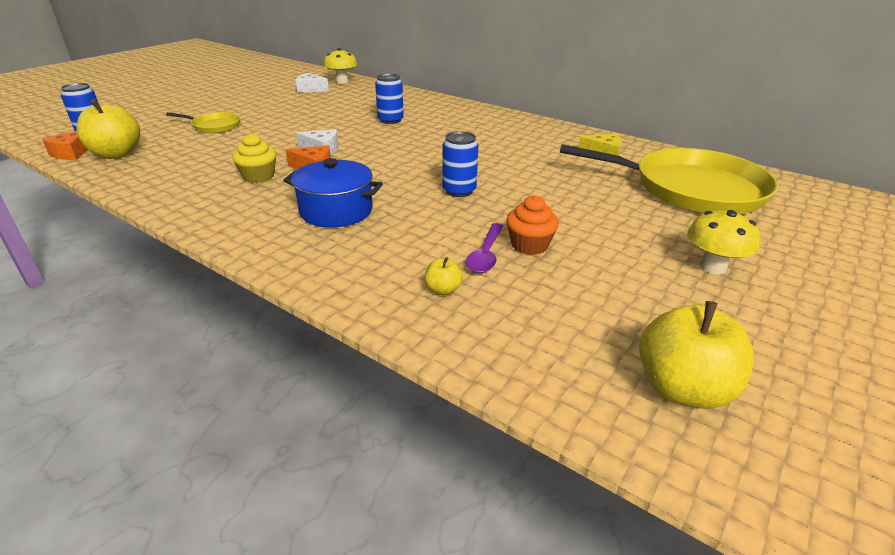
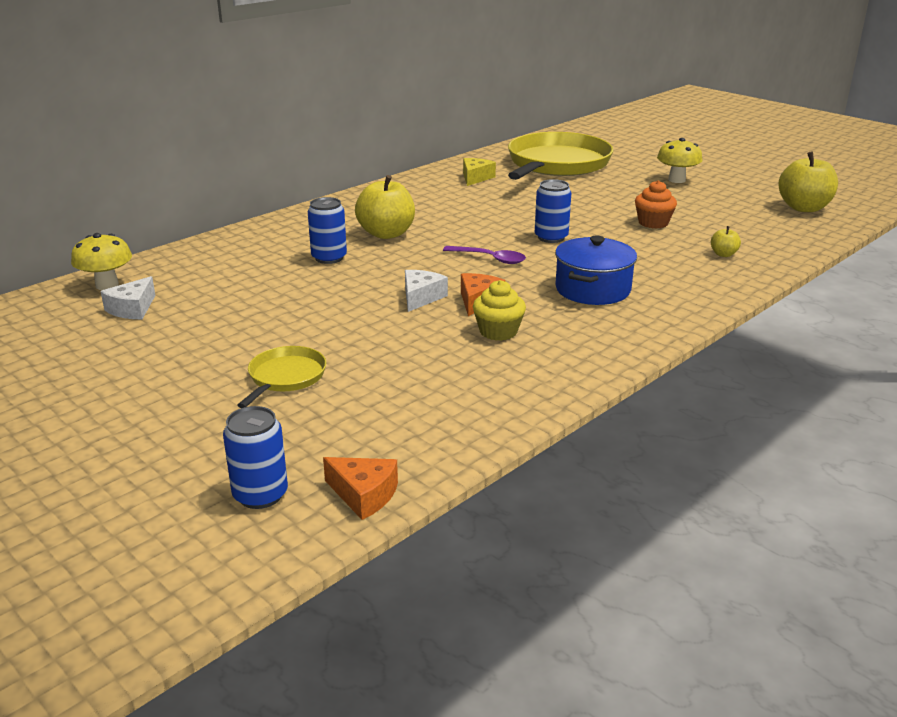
camera: 80 degrees left, 5 degrees down
yellow apple [76,99,140,159] -> yellow apple moved to [355,175,415,239]
purple spoon [466,223,503,273] -> purple spoon moved to [443,246,526,264]

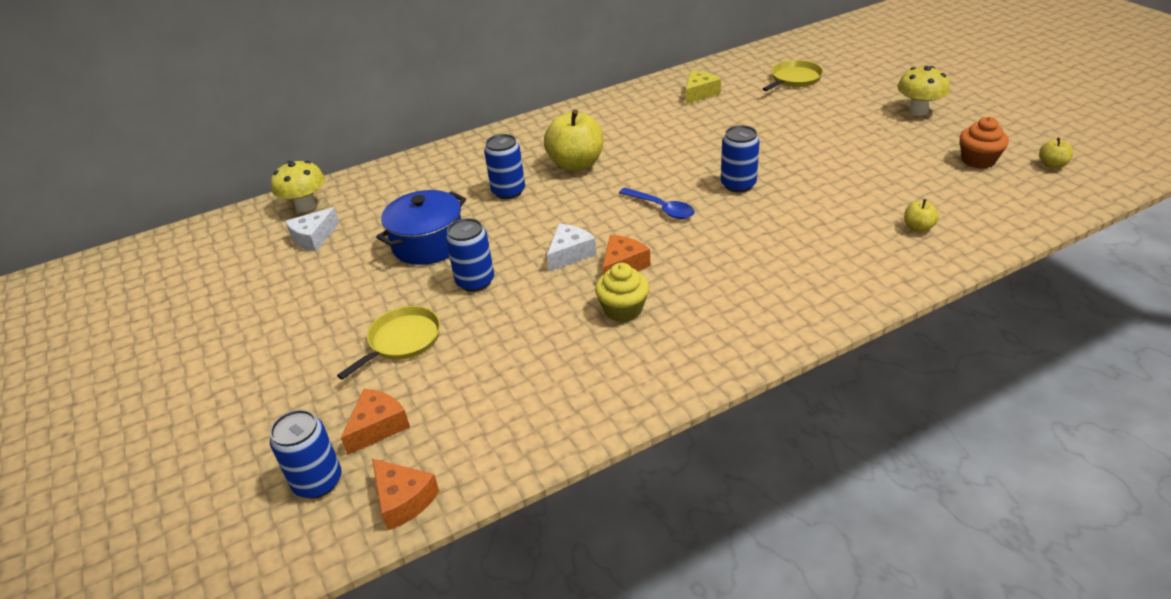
camera: 20 degrees right, 10 degrees up
purple spoon [443,246,526,264] -> blue spoon [619,188,694,219]
yellow pan [508,132,614,180] -> yellow pan [763,60,823,91], size x0.45
blue pot [555,235,637,305] -> blue pot moved to [376,190,466,265]
orange cupcake [635,180,677,229] -> orange cupcake moved to [960,117,1009,169]
yellow apple [778,151,838,212] -> yellow apple [1039,138,1073,169], size x0.46
none -> orange cheese [341,389,410,455]
none -> blue can [446,218,494,292]

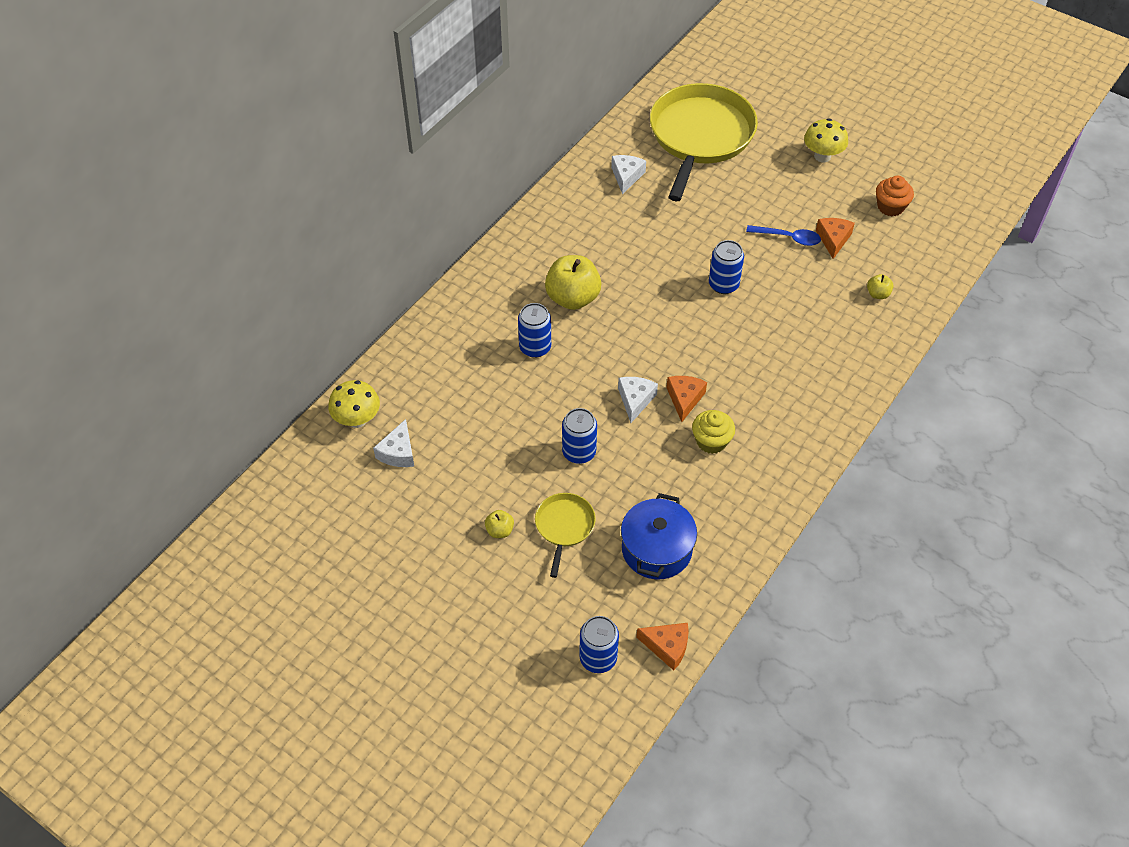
camera: 30 degrees left, 15 degrees up
orange cheese [341,389,410,455] -> orange cheese moved to [816,218,855,259]
blue pot [376,190,466,265] -> blue pot moved to [621,493,697,579]
blue spoon [619,188,694,219] -> blue spoon moved to [746,225,821,246]
yellow cheese [686,71,721,104] -> white cheese [611,155,646,194]
yellow pan [763,60,823,91] -> yellow pan [650,83,758,201], size x2.21
yellow apple [1039,138,1073,169] -> yellow apple moved to [485,510,514,538]

